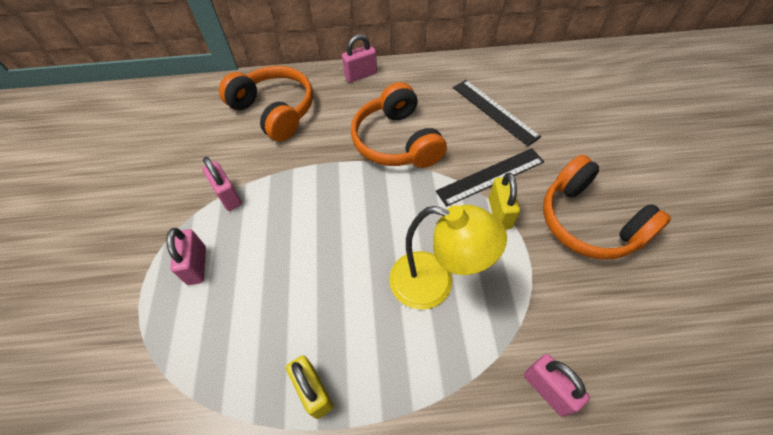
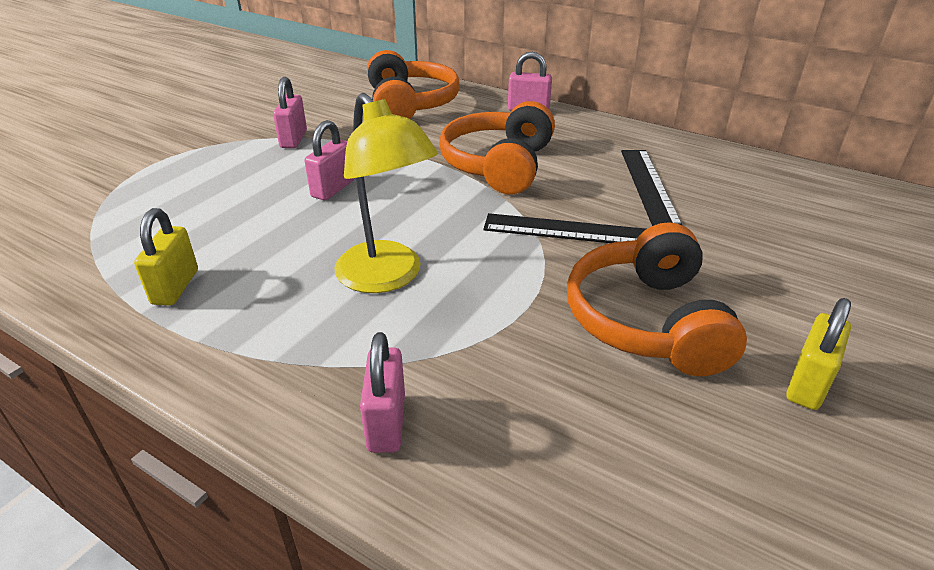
camera: 35 degrees right, 20 degrees down
pink padlock [166,228,206,285] -> pink padlock moved to [305,120,354,200]
yellow padlock [489,173,520,230] -> yellow padlock moved to [786,298,851,410]

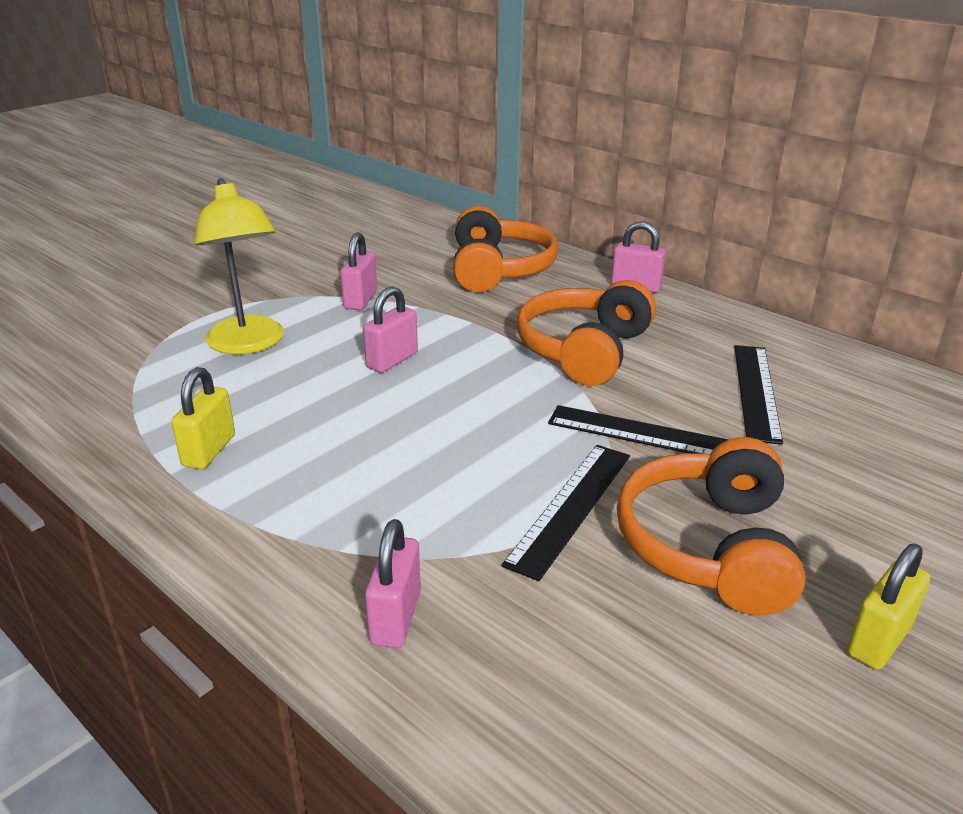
camera: 10 degrees right, 5 degrees down
yellow lamp [334,93,438,293] -> yellow lamp moved to [194,178,284,354]
none -> black ruler [502,445,630,581]

